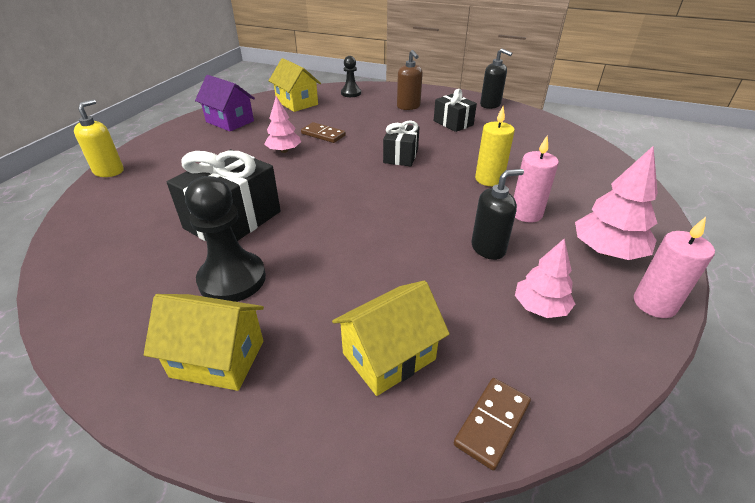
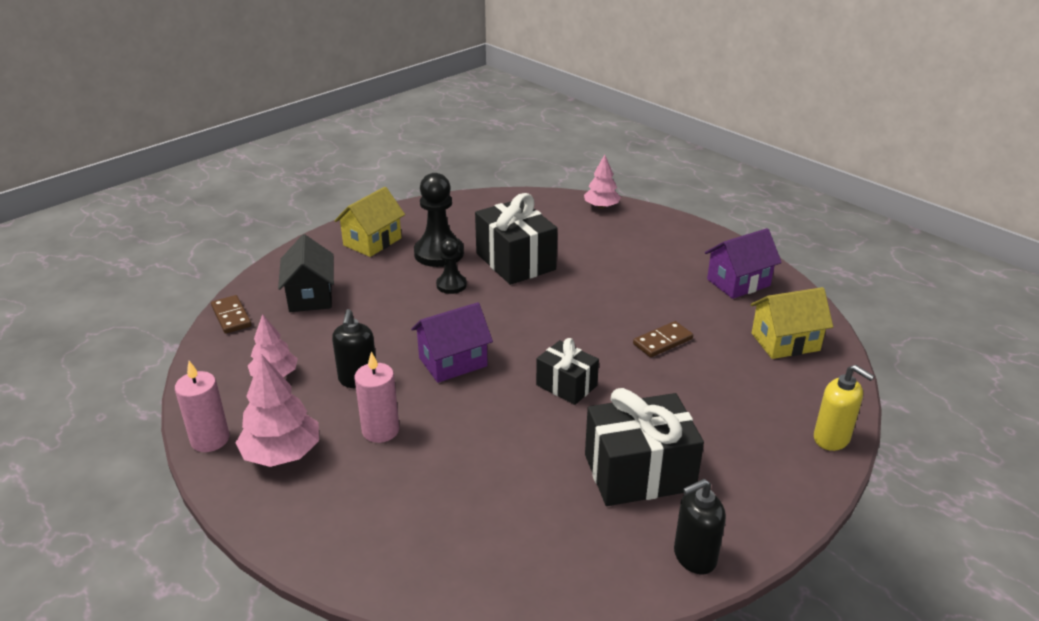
camera: 115 degrees right, 5 degrees down
yellow soap dispenser [74,99,124,177] -> yellow soap dispenser moved to [814,365,874,451]
pink tree [264,96,301,153] -> pink tree moved to [584,155,621,209]
yellow house [332,280,450,396] -> black house [278,234,334,312]
black pawn [341,56,361,97] -> black pawn moved to [436,238,467,294]
brown soap dispenser [397,50,423,110] -> none
black gift [434,89,477,132] -> black gift [585,388,704,506], size x1.70
yellow candle [475,107,515,186] -> none
none -> purple house [411,302,493,383]

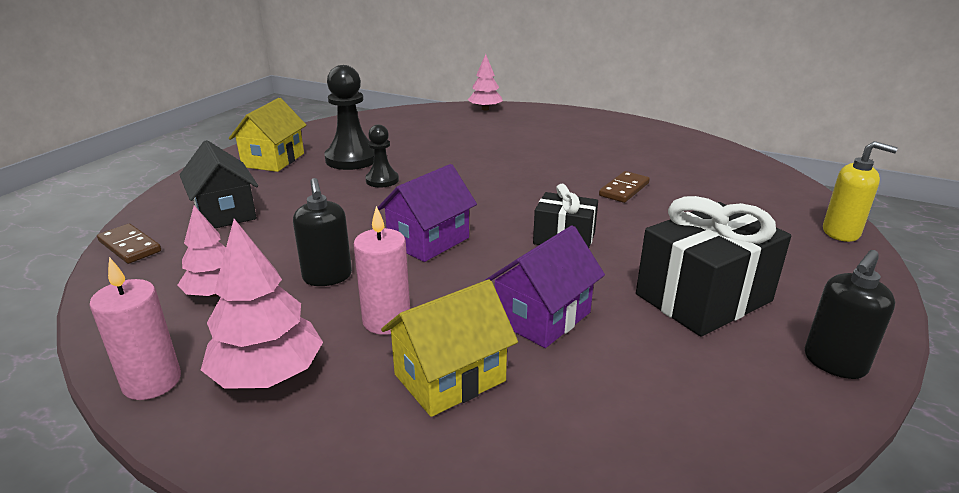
camera: 20 degrees left, 5 degrees down
black gift [475,193,557,285] -> none
purple house [705,228,782,299] -> purple house moved to [485,225,605,348]
yellow house [750,287,833,359] -> yellow house moved to [381,279,518,417]

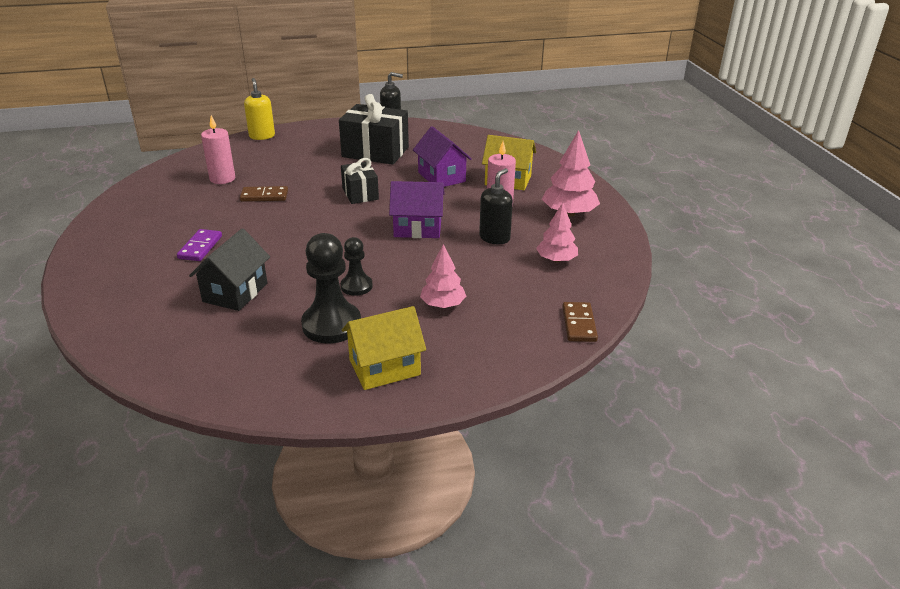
camera: 130 degrees left, 5 degrees up
pink candle [89,257,181,400] -> pink candle moved to [201,115,235,184]
black house [179,140,258,228] -> black house moved to [189,229,270,311]
pink tree [468,54,503,110] -> pink tree moved to [420,244,466,308]
purple house [485,225,605,348] -> purple house turned 60 degrees clockwise [413,126,472,187]
none -> purple domino [177,229,222,261]

